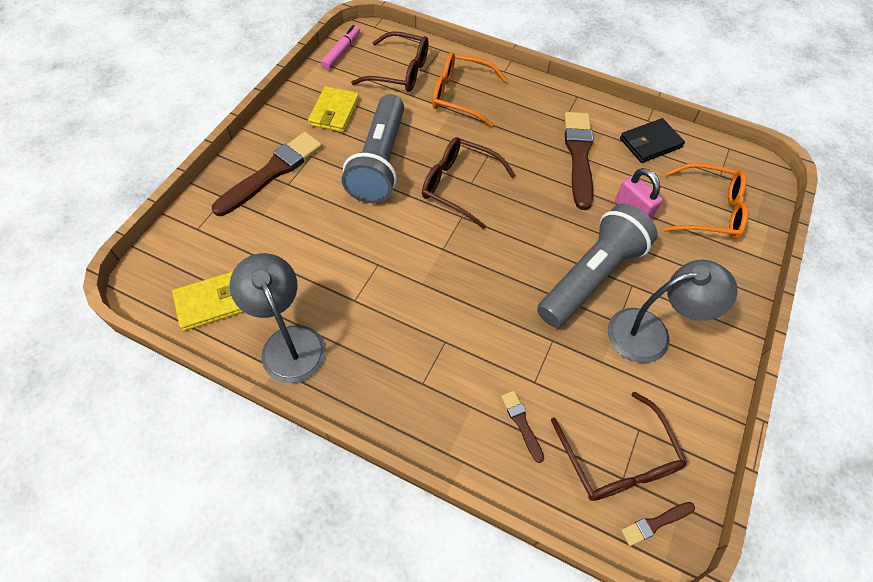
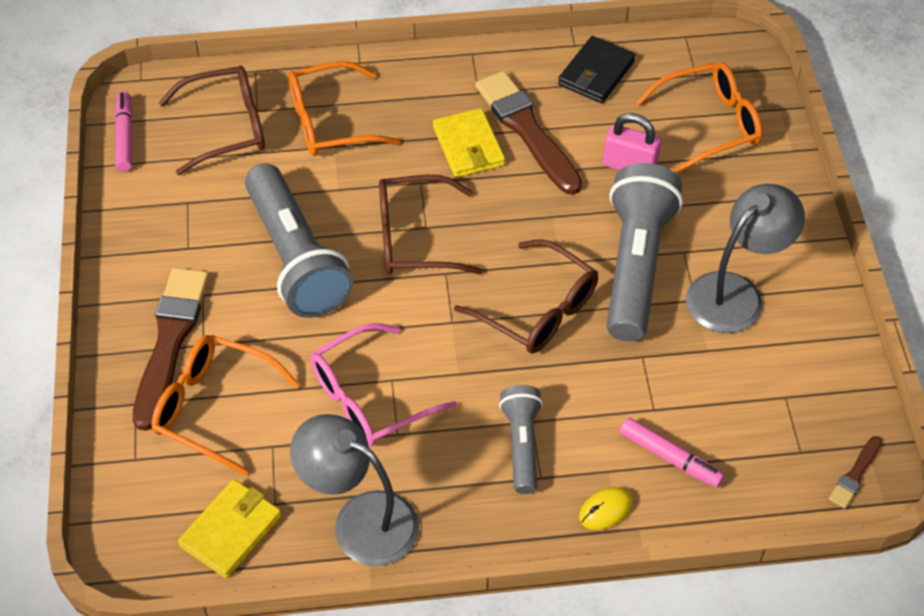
camera: 30 degrees left, 5 degrees down
yellow wallet [308,86,359,132] -> yellow wallet moved to [433,108,505,178]
brown brush [501,391,544,463] -> pink marker [620,418,725,488]
brown glasses [551,391,687,501] -> brown glasses moved to [454,239,598,354]
none -> orange glasses [151,335,300,476]
none -> pink glasses [310,323,457,446]
none -> grey flashlight [499,385,543,494]
none -> yellow mouse [579,487,633,530]

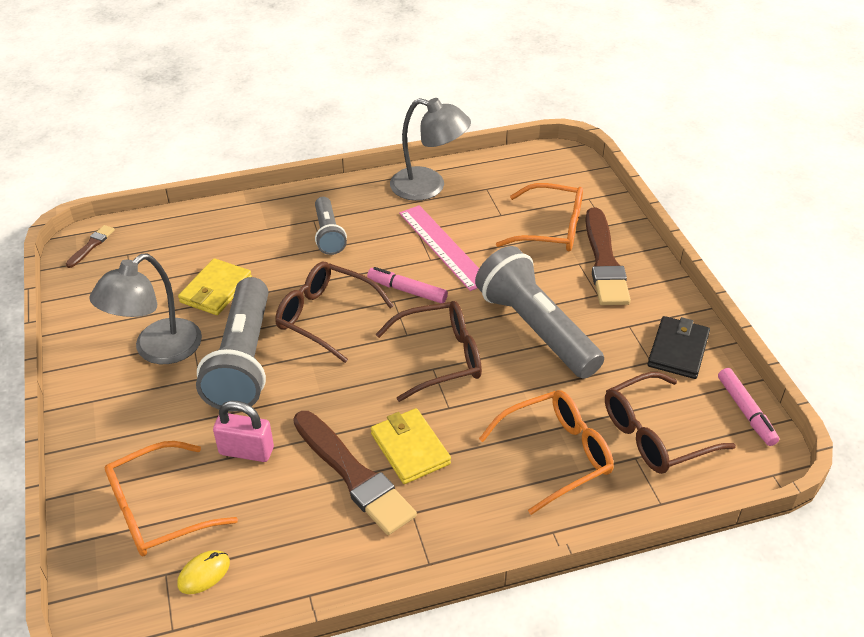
camera: 170 degrees right, 10 degrees down
yellow wallet [178,479,282,579] -> yellow wallet moved to [178,258,252,315]
pink glasses [310,323,457,446] -> pink ruler [399,205,479,291]
black wallet [558,36,635,103] -> black wallet moved to [648,316,710,379]
yellow mouse [579,487,633,530] -> yellow mouse moved to [177,550,230,594]
pink marker [620,418,725,488] -> pink marker moved to [367,267,448,303]

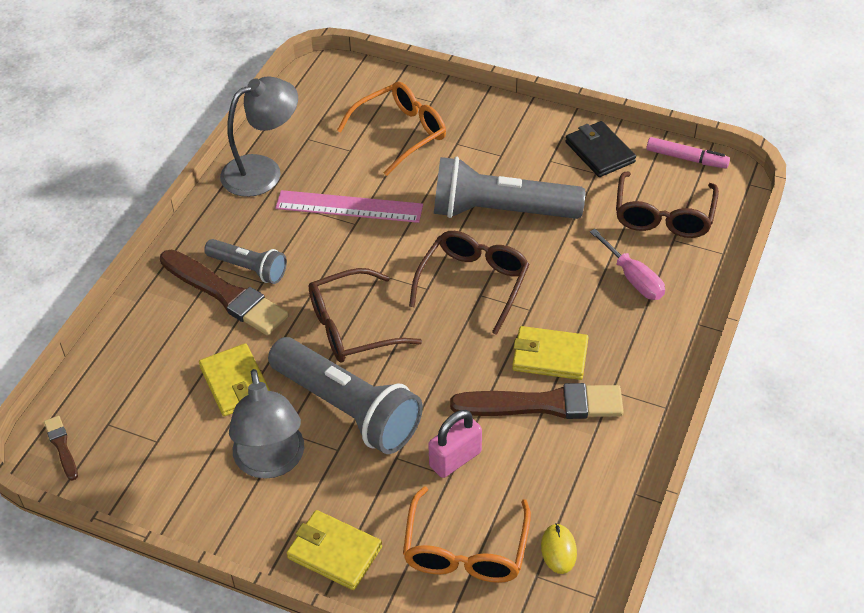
camera: 50 degrees left, 5 degrees up
pink marker [367,267,448,303] -> none
orange glasses [479,390,614,515] -> pink screwdriver [590,229,665,300]
brown brush [585,208,631,305] -> brown brush moved to [160,249,289,335]
none -> yellow wallet [287,510,382,590]

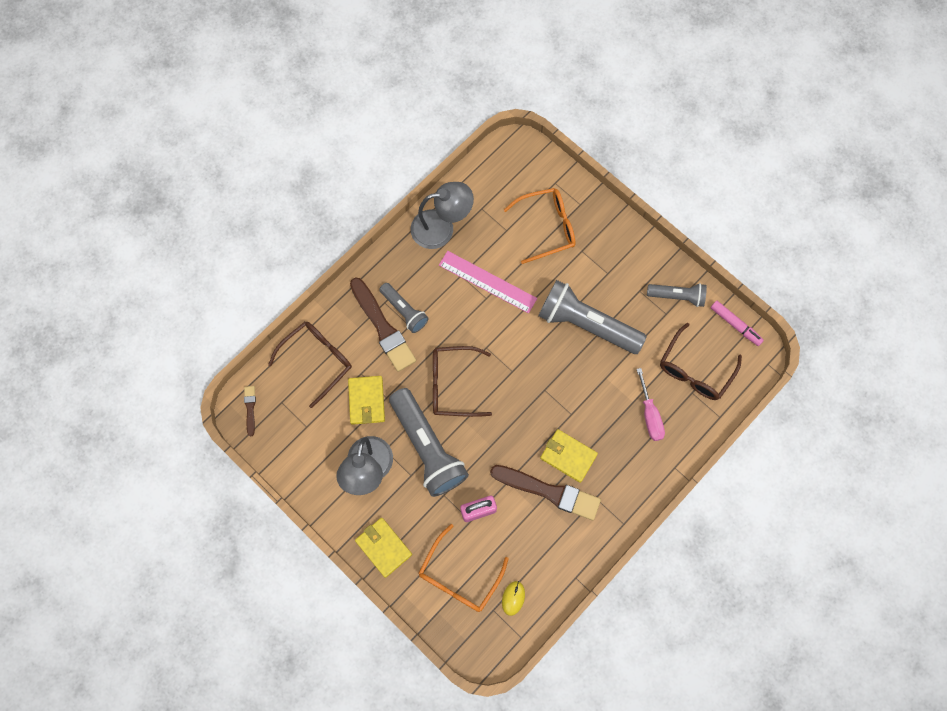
camera: 20 degrees right, 25 degrees up
brown glasses [409,231,530,335] -> brown glasses moved to [268,322,352,408]
black wallet [565,121,636,177] -> grey flashlight [647,283,707,307]

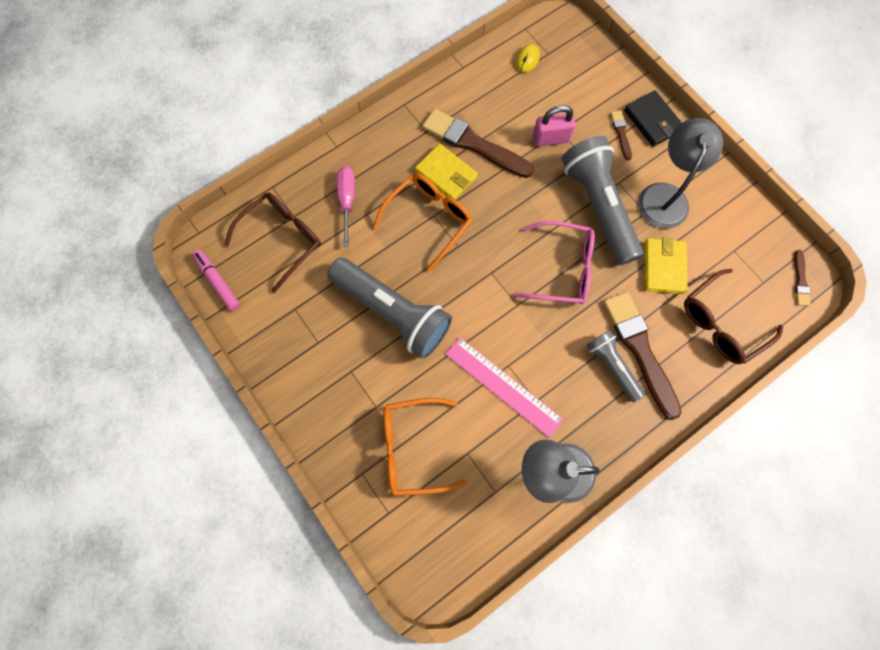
camera: 170 degrees left, 0 degrees up
yellow wallet [355,518,412,578] -> black wallet [624,91,682,147]
orange glasses [419,524,509,612] -> orange glasses moved to [373,173,472,272]
brown glasses [433,346,492,417] -> pink glasses [514,221,595,304]
grey flashlight [647,283,707,307] -> none
none -> brown brush [611,111,632,161]

